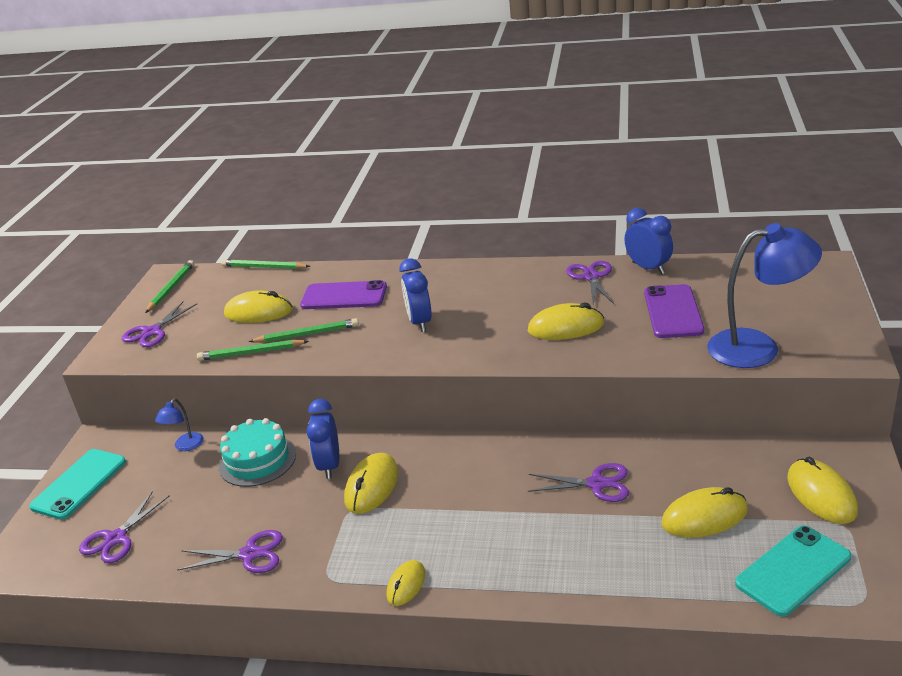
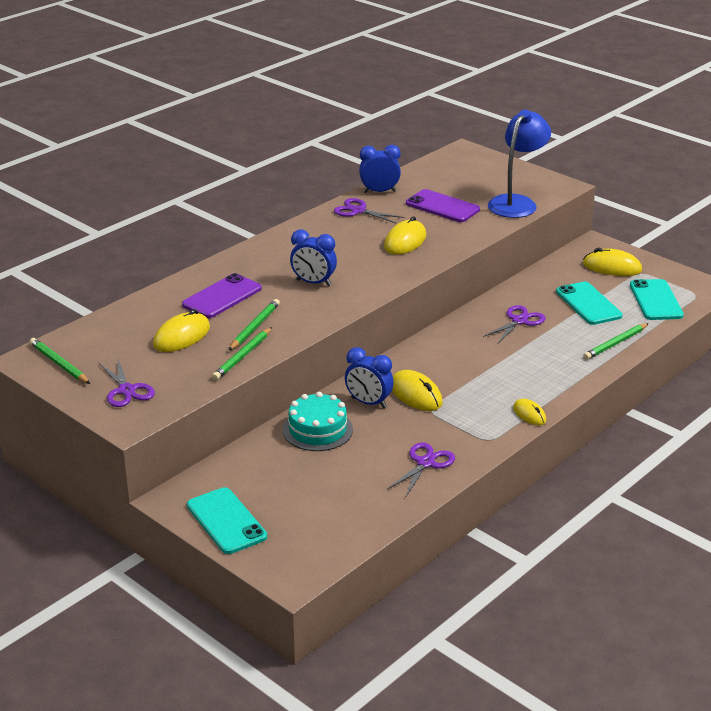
camera: 60 degrees left, 0 degrees up
purple scissors [79,491,170,563] -> none
blue lamp [155,398,204,451] -> none
green pencil [221,259,310,269] -> green pencil moved to [583,323,649,360]
yellow mouse [661,487,748,538] -> turquoise phone [556,282,623,325]

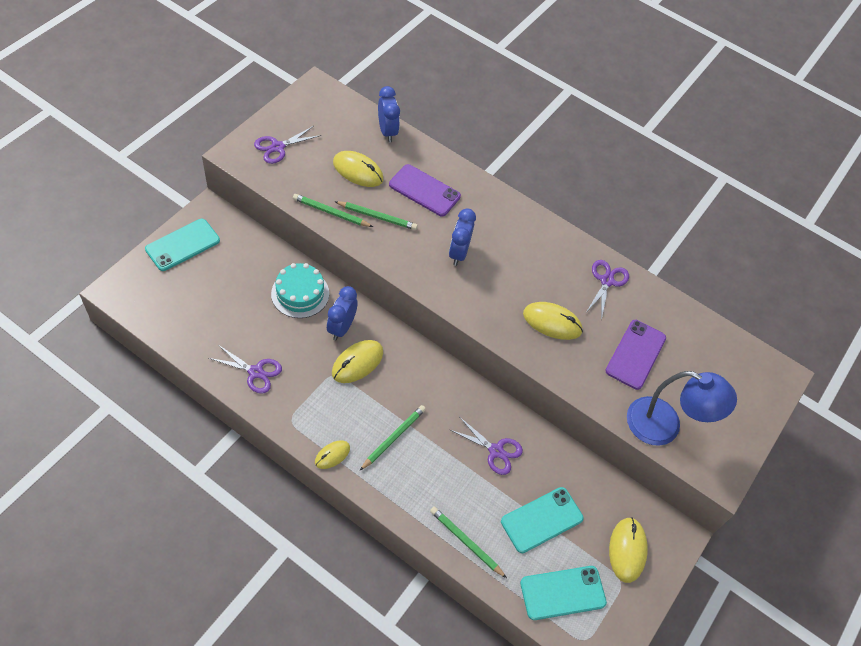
camera: 75 degrees right, 25 degrees up
green pencil [30,338,90,384] -> green pencil moved to [360,405,426,470]
blue clock [359,145,401,193] -> blue clock moved to [378,86,400,142]

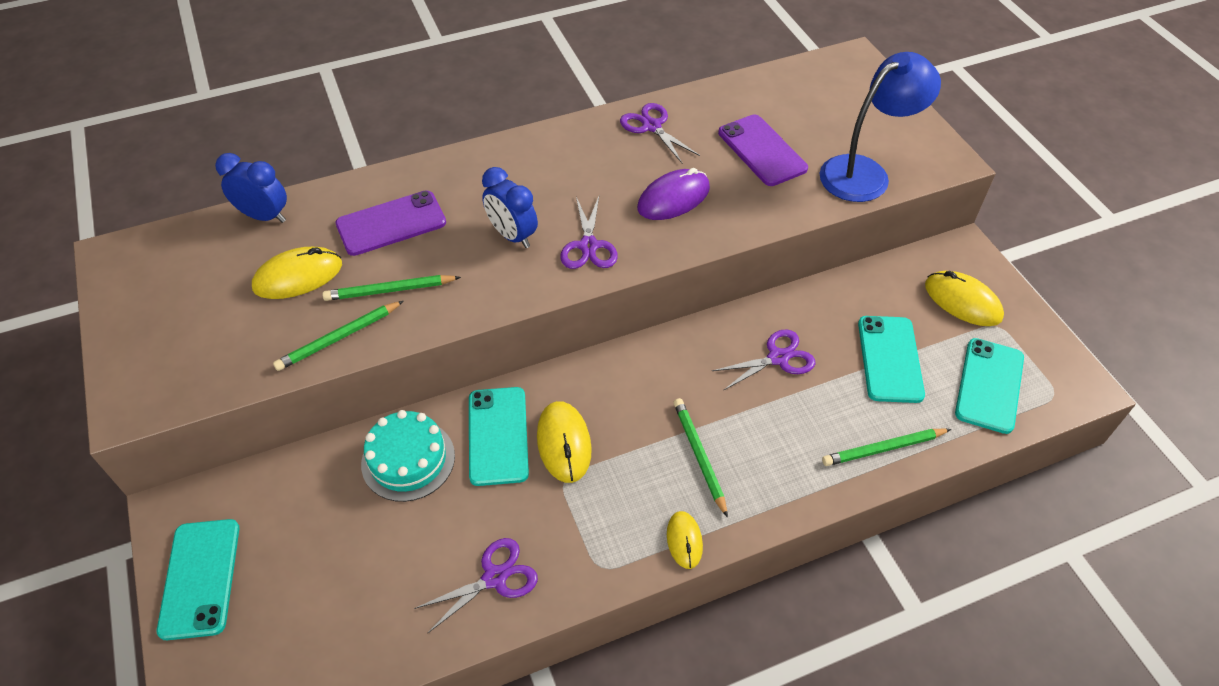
camera: 50 degrees left, 5 degrees down
purple scissors [254,126,321,164] -> purple scissors moved to [560,196,618,269]
blue clock [327,286,358,341] -> turquoise phone [469,387,529,486]
green pencil [334,201,418,230] -> green pencil turned 150 degrees counterclockwise [322,275,461,301]
yellow mouse [523,302,583,340] -> purple mouse [637,168,710,220]

